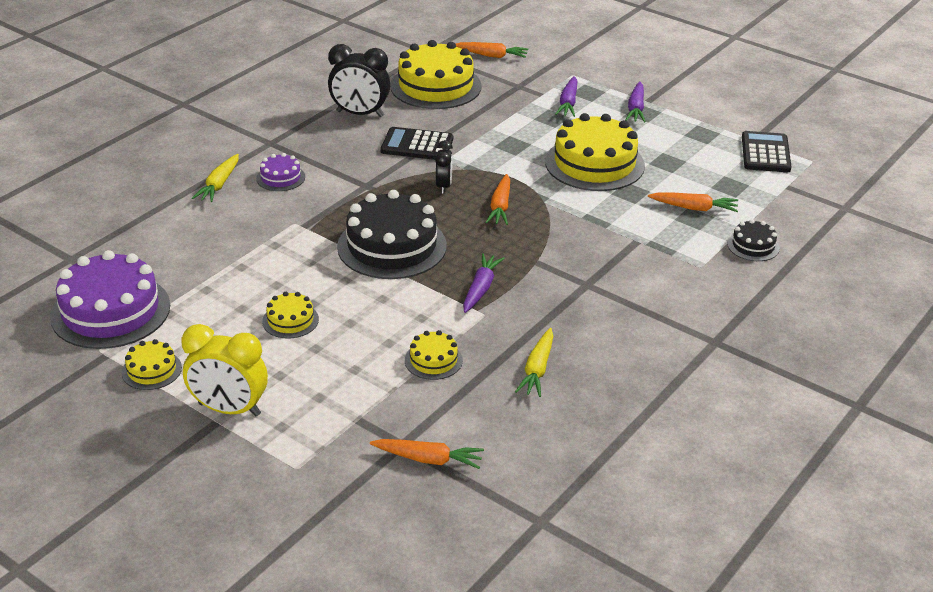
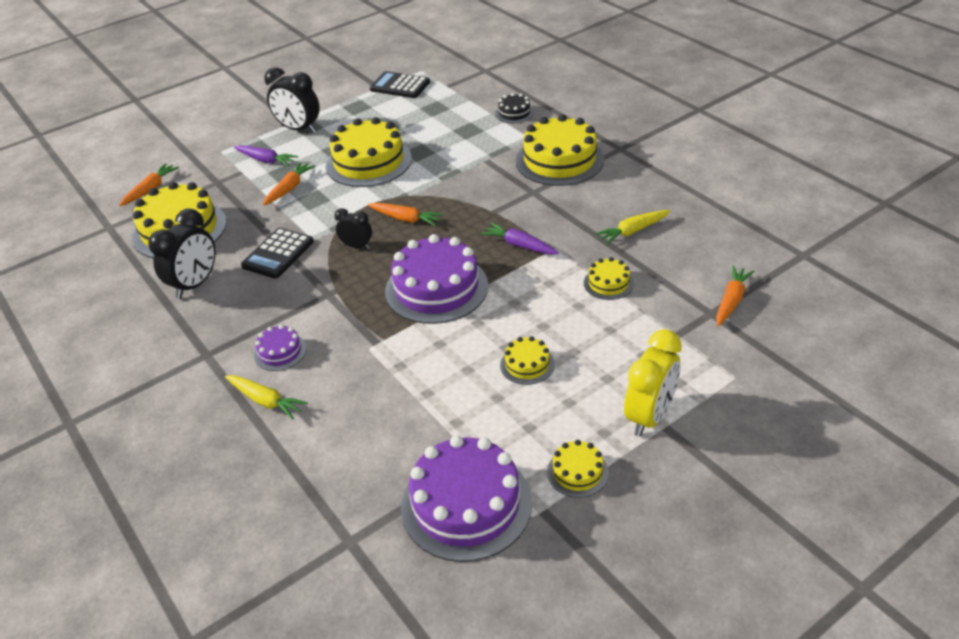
camera: 70 degrees left, 5 degrees up
black cake [337,190,447,279] -> purple cake [385,234,488,324]
yellow carrot [515,328,553,397] -> yellow carrot turned 120 degrees clockwise [595,210,670,245]
purple carrot [626,81,646,122] -> black clock [264,67,320,133]
orange carrot [648,193,738,212] -> orange carrot moved to [263,162,315,206]
none -> yellow cake [516,114,604,186]

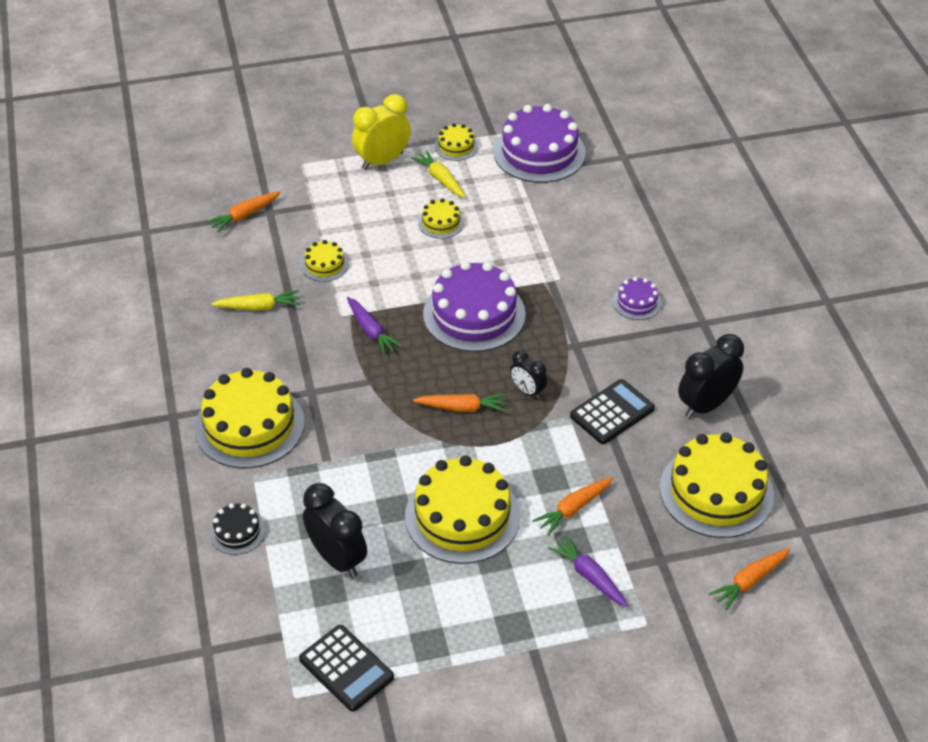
camera: 160 degrees left, 5 degrees up
yellow carrot [225,375,308,420] -> yellow carrot moved to [411,150,466,198]
black clock [264,67,320,133] -> black clock moved to [303,483,367,578]
orange carrot [368,203,444,226] -> orange carrot turned 135 degrees clockwise [413,394,507,412]

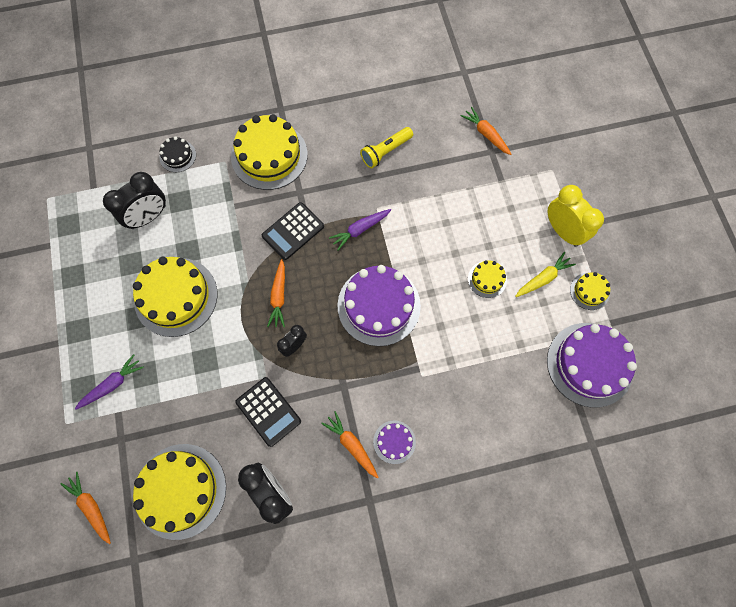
camera: 90 degrees right, 25 degrees up
yellow carrot [211,290,300,310] -> yellow flashlight [360,127,413,168]
black calculator [299,625,394,712] -> black calculator moved to [262,202,324,260]
yellow cake [301,240,349,282] -> none
orange carrot [532,477,613,536] -> orange carrot moved to [321,411,378,478]

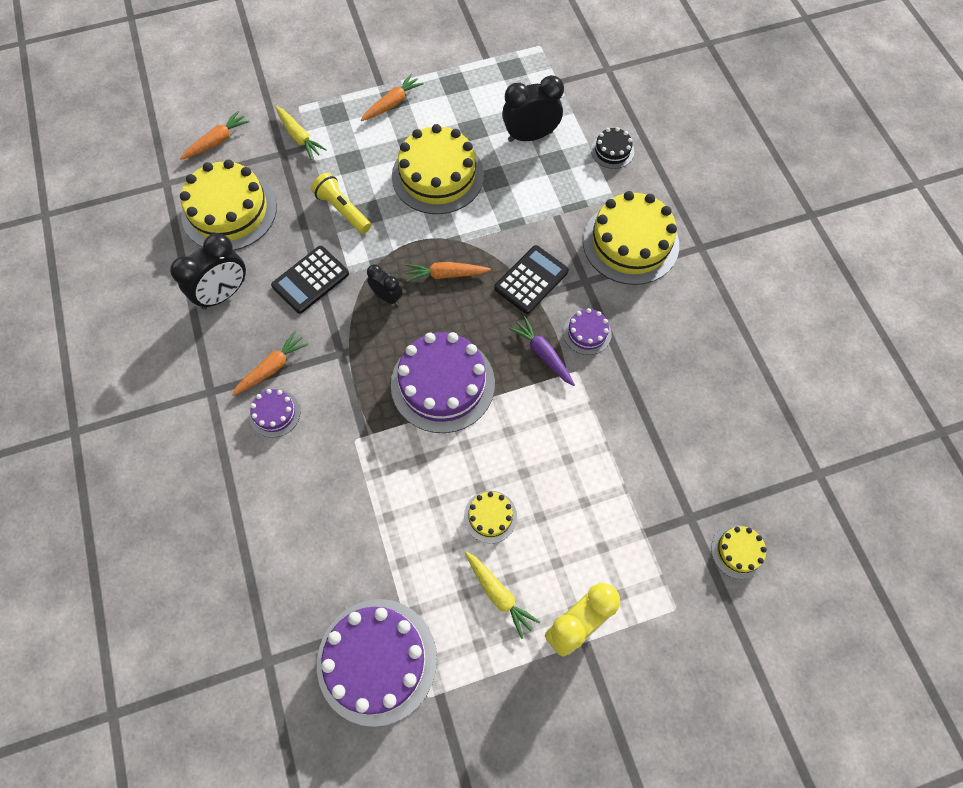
camera: 85 degrees right, 5 degrees down
purple carrot [75,354,144,410] -> none
black clock [103,172,166,229] -> black clock turned 120 degrees clockwise [502,75,564,142]
black calculator [262,202,324,260] -> black calculator turned 90 degrees clockwise [494,245,569,314]
yellow flashlight [360,127,413,168] -> yellow flashlight moved to [311,173,371,234]
orange carrot [461,107,511,155] -> orange carrot moved to [361,74,424,121]
yellow cake [570,272,610,310] -> yellow cake moved to [711,525,767,579]
none -> yellow carrot [275,106,327,160]
none -> purple cake [563,308,612,355]

